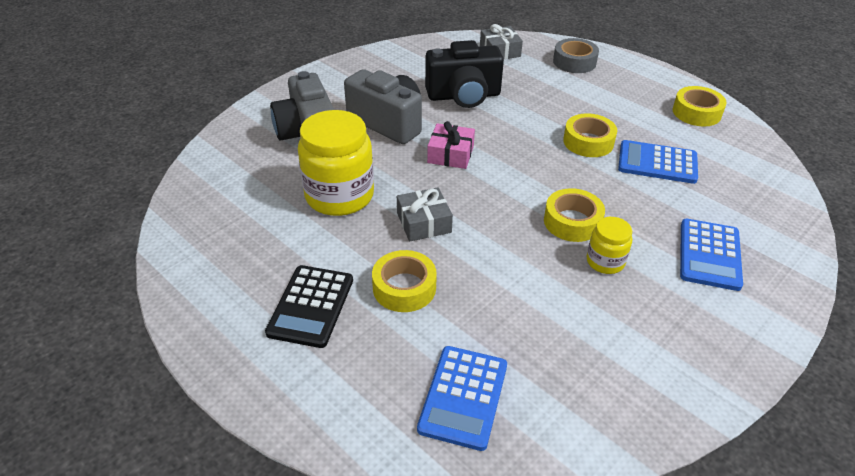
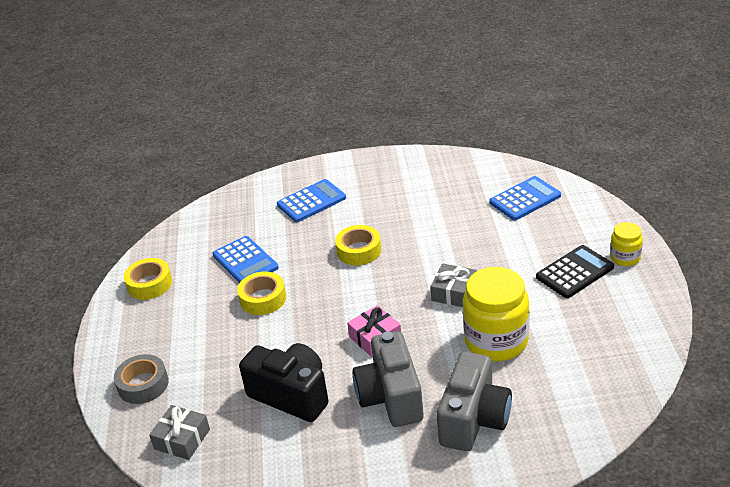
camera: 135 degrees left, 5 degrees down
yellow tape [372,250,437,312] -> none
yellow jar [587,217,632,274] -> yellow jar moved to [610,222,643,266]

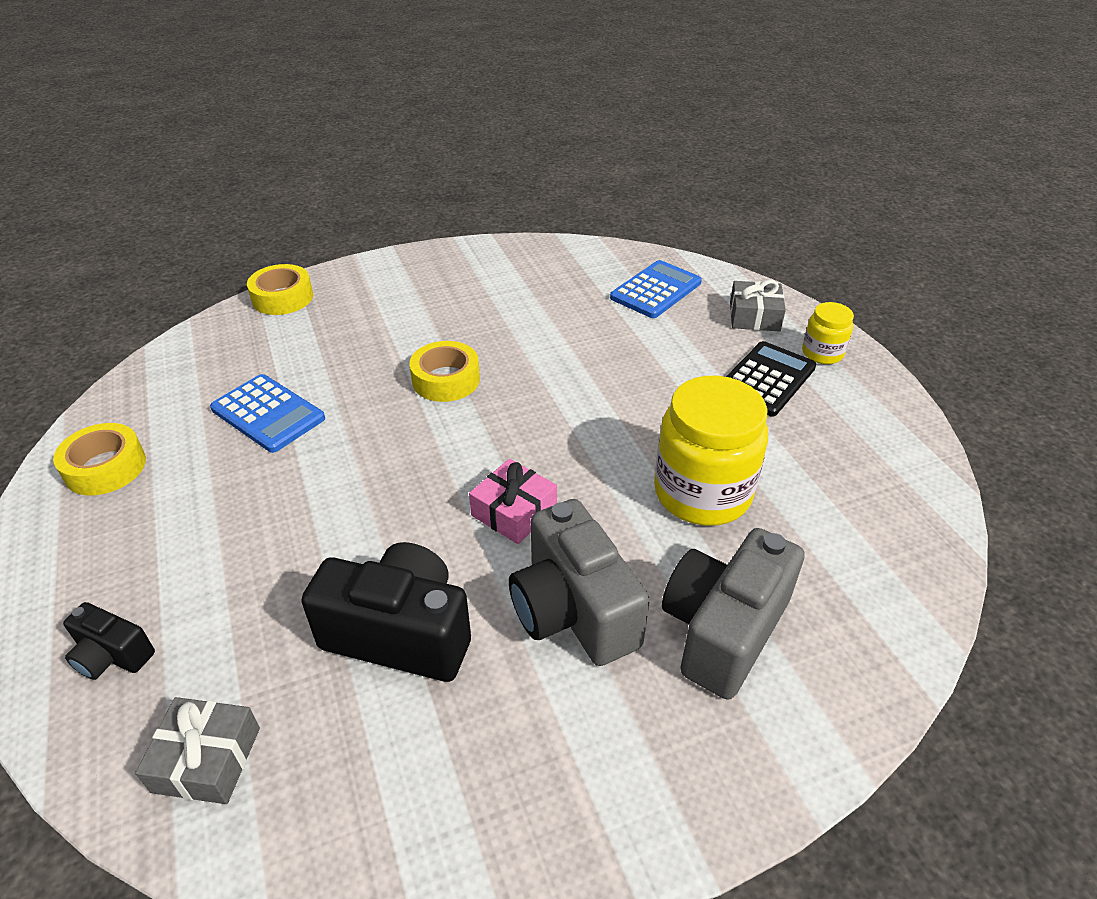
camera: 20 degrees left, 5 degrees up
grey tape [114,354,169,404] -> black camera [63,602,155,680]
yellow tape [237,271,286,315] -> yellow tape moved to [247,264,313,315]
blue calculator [277,179,346,222] -> none
grey gift [430,264,477,307] -> grey gift moved to [730,280,786,332]
grey camera [437,352,512,451] -> grey camera turned 150 degrees counterclockwise [662,528,805,700]

